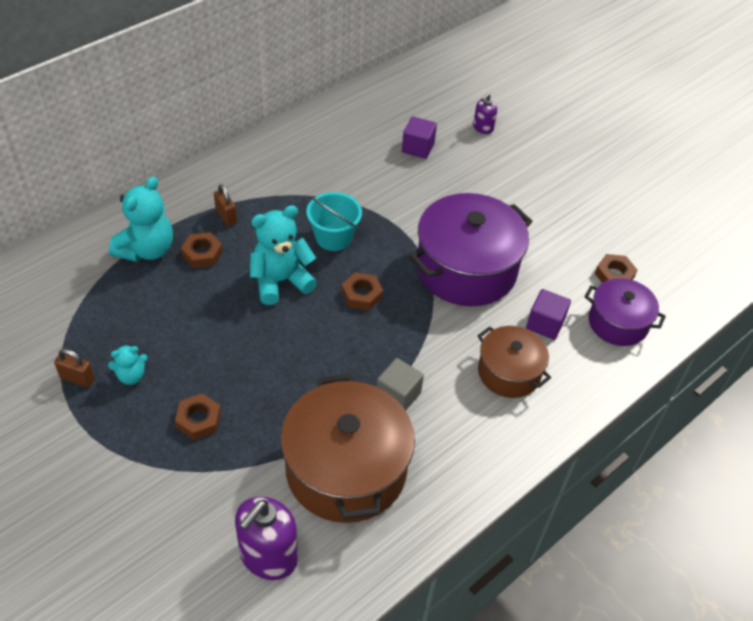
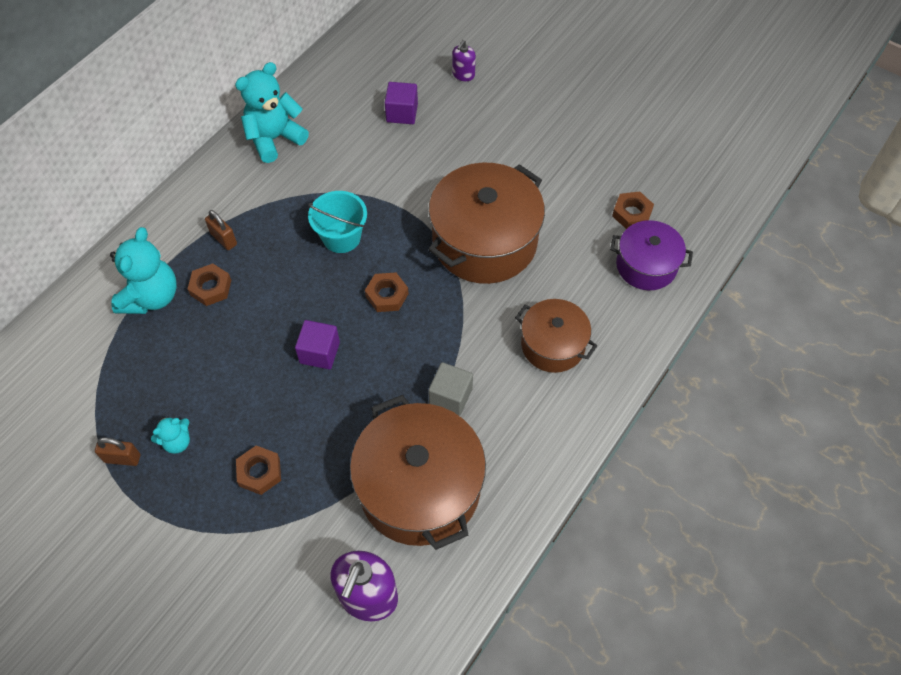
camera: 10 degrees left, 10 degrees up
turquoise teddy bear [250,205,317,305] -> turquoise teddy bear moved to [235,62,309,163]
purple pot [410,193,533,306] -> brown pot [428,163,545,284]
purple cube [526,289,571,340] -> purple cube moved to [295,320,340,369]

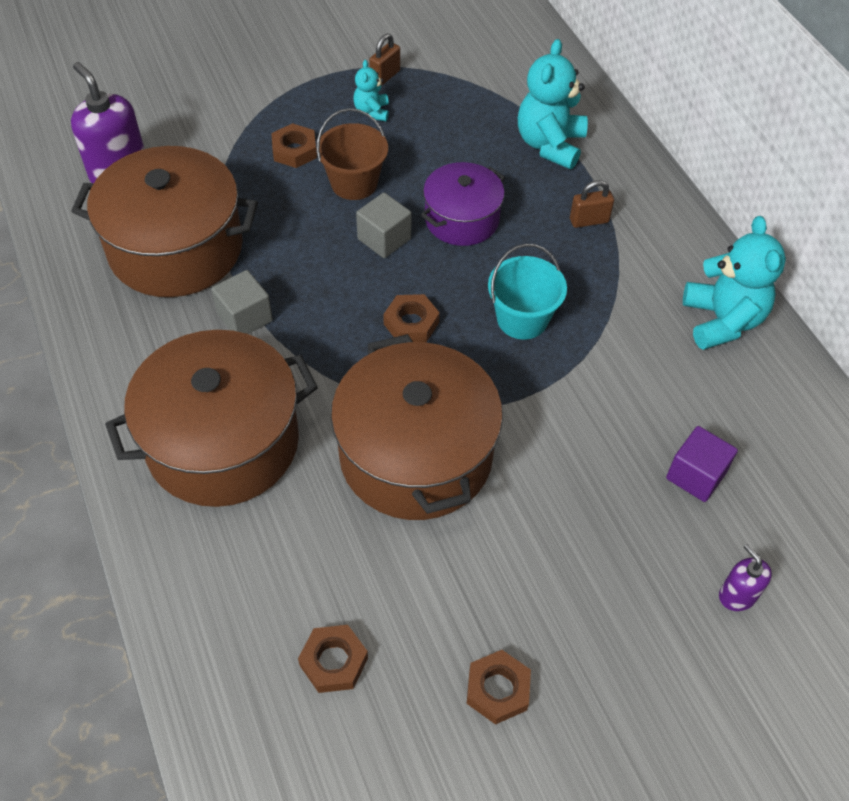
camera: 120 degrees right, 5 degrees down
turquoise teddy bear [110,227,177,314] -> turquoise teddy bear turned 60 degrees clockwise [518,39,588,169]
brown nut [188,263,231,306] -> brown nut moved to [467,650,531,725]
purple cube [295,320,340,369] -> grey cube [356,193,411,258]
brown pot [515,299,597,373] -> brown pot [105,330,318,507], size x1.74
purple pot [610,220,693,290] -> purple pot moved to [421,162,505,246]
none -> brown bucket [317,108,388,200]

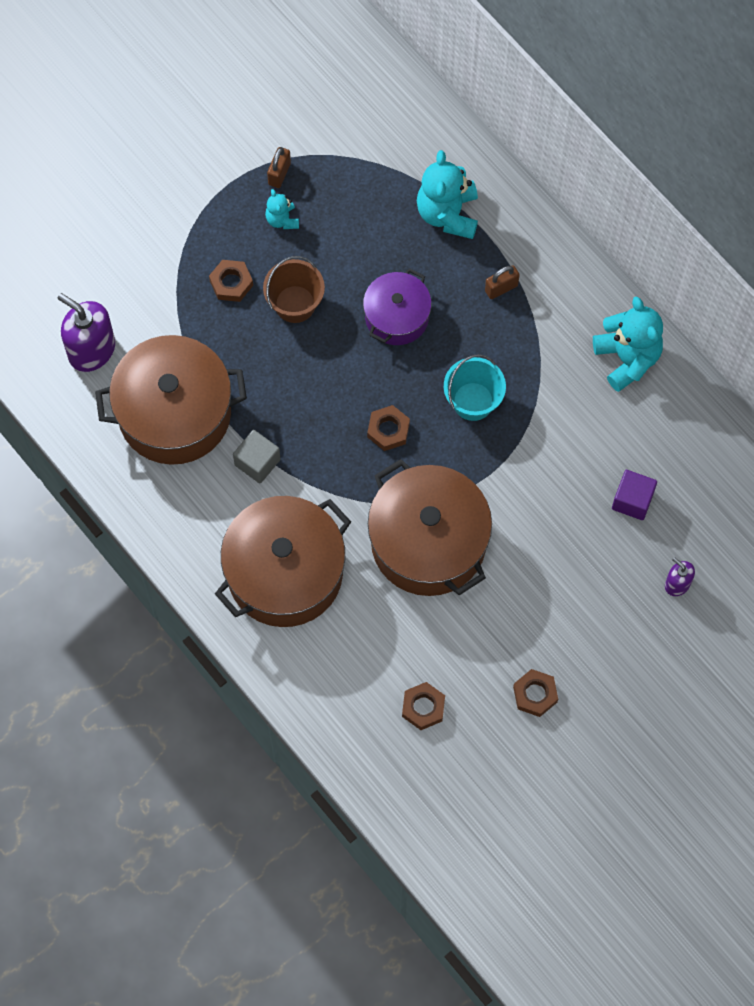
camera: 15 degrees left, 15 degrees up
grey cube [356,193,411,258] -> none

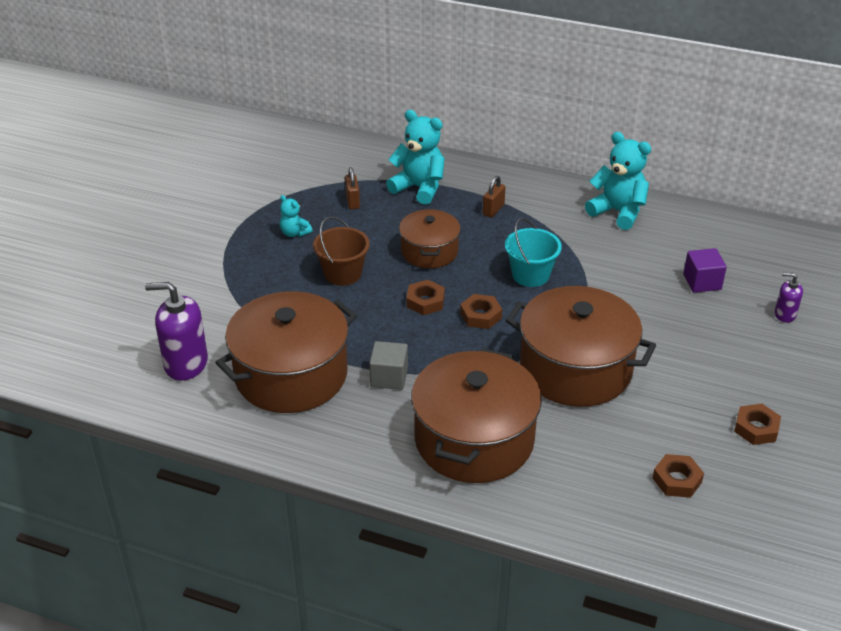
camera: 30 degrees left, 30 degrees down
brown nut [209,260,253,302] -> brown nut moved to [406,280,445,315]
brown padlock [267,147,291,188] -> brown padlock moved to [345,167,360,209]
purple pot [363,269,432,345] -> brown pot [399,209,461,269]
turquoise teddy bear [417,150,478,239] -> turquoise teddy bear turned 150 degrees clockwise [386,110,444,205]

